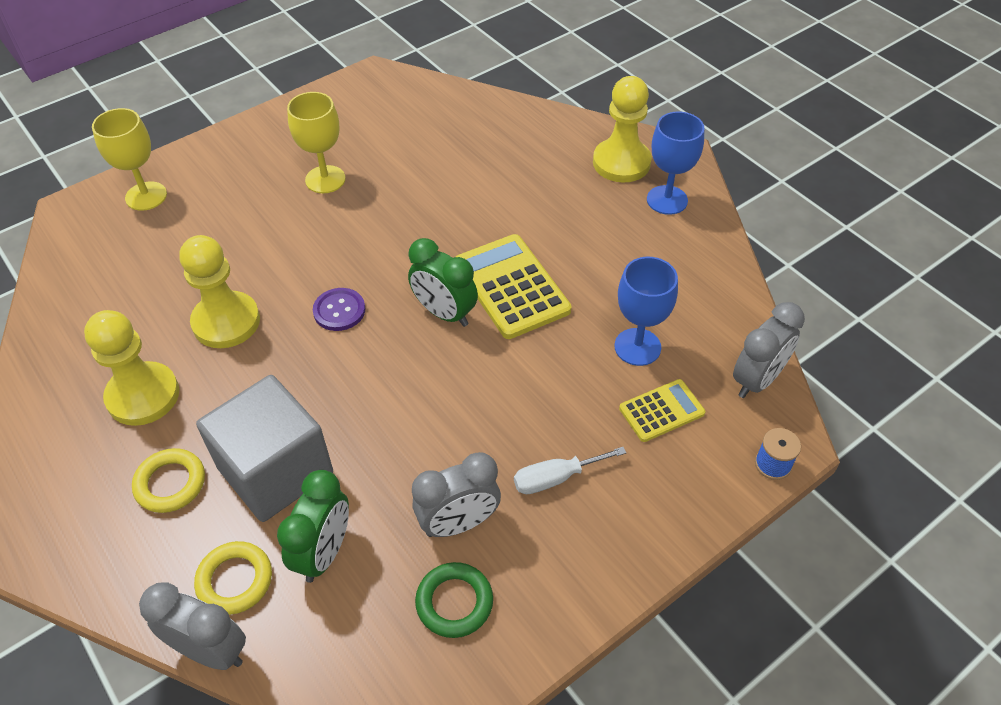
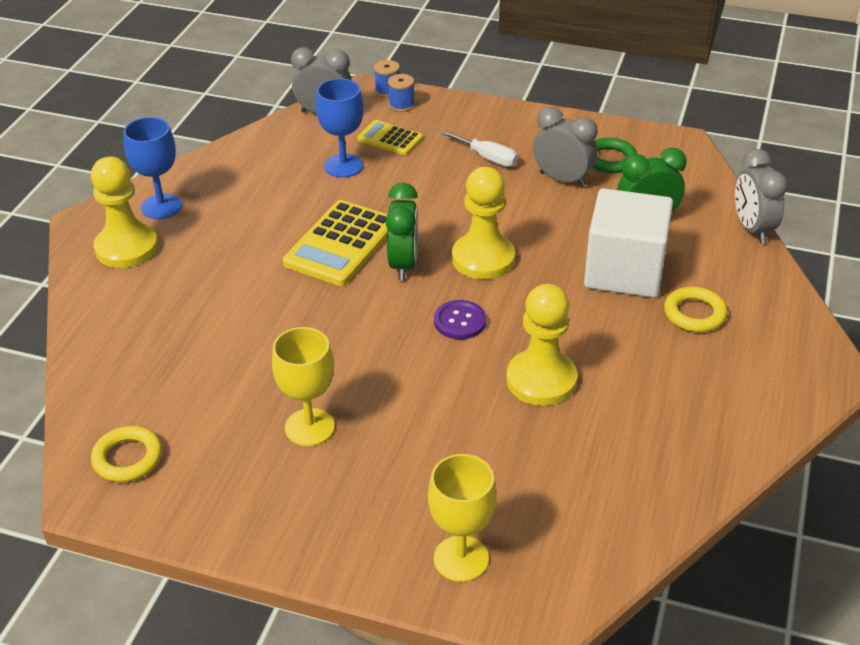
camera: 125 degrees left, 10 degrees down
yellow pawn [84,310,179,426] -> yellow pawn moved to [452,167,515,279]
yellow ring [194,541,272,615] -> yellow ring moved to [91,426,162,482]
grey cube [196,375,333,522] -> white cube [584,188,673,298]
none -> blue spool [388,74,415,112]

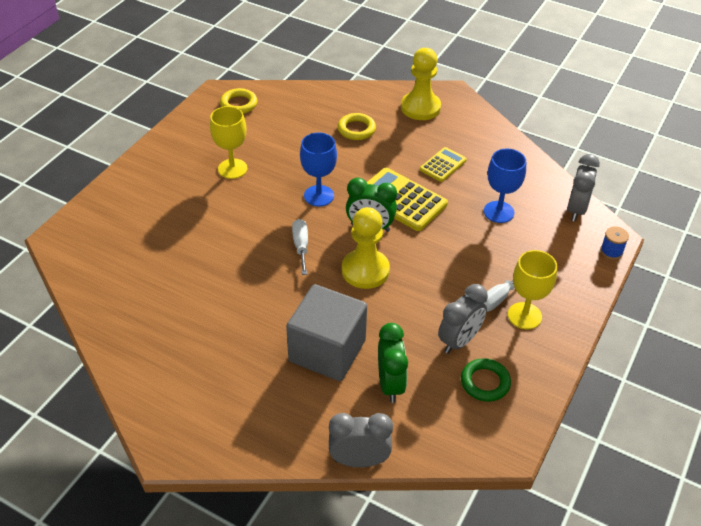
camera: 100 degrees right, 5 degrees up
blue goblet [123,117,182,219] -> blue goblet moved to [300,132,337,207]
yellow calculator [357,120,423,155] -> yellow calculator moved to [420,147,467,182]
blue spool [388,74,415,112] -> none
yellow goblet [428,454,497,582] -> yellow goblet moved to [508,250,557,329]
purple button [434,300,486,339] -> white screwdriver [292,219,308,275]
yellow pawn [506,284,578,406] -> none
white cube [584,188,673,298] -> grey cube [286,284,367,381]
yellow ring [664,287,727,332] -> yellow ring moved to [338,113,376,140]

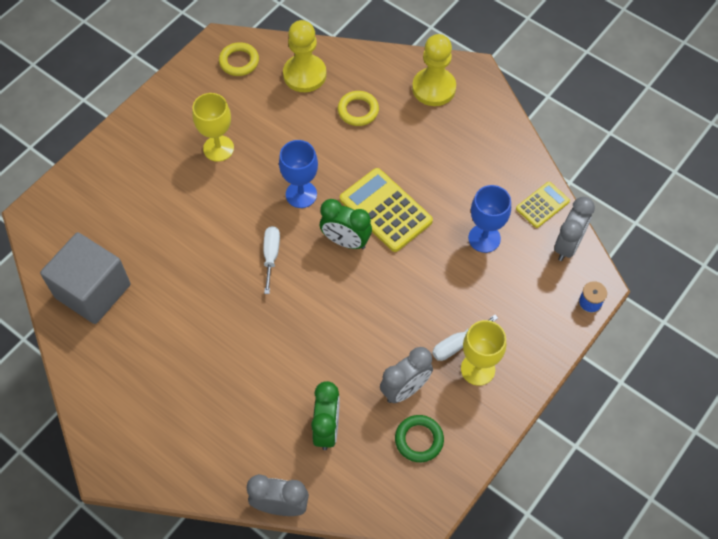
camera: 10 degrees right, 15 degrees up
grey cube [286,284,367,381] -> grey cube moved to [40,232,130,324]
yellow pawn [342,207,390,289] -> yellow pawn moved to [283,20,327,92]
yellow calculator [420,147,467,182] -> yellow calculator moved to [516,182,570,228]

